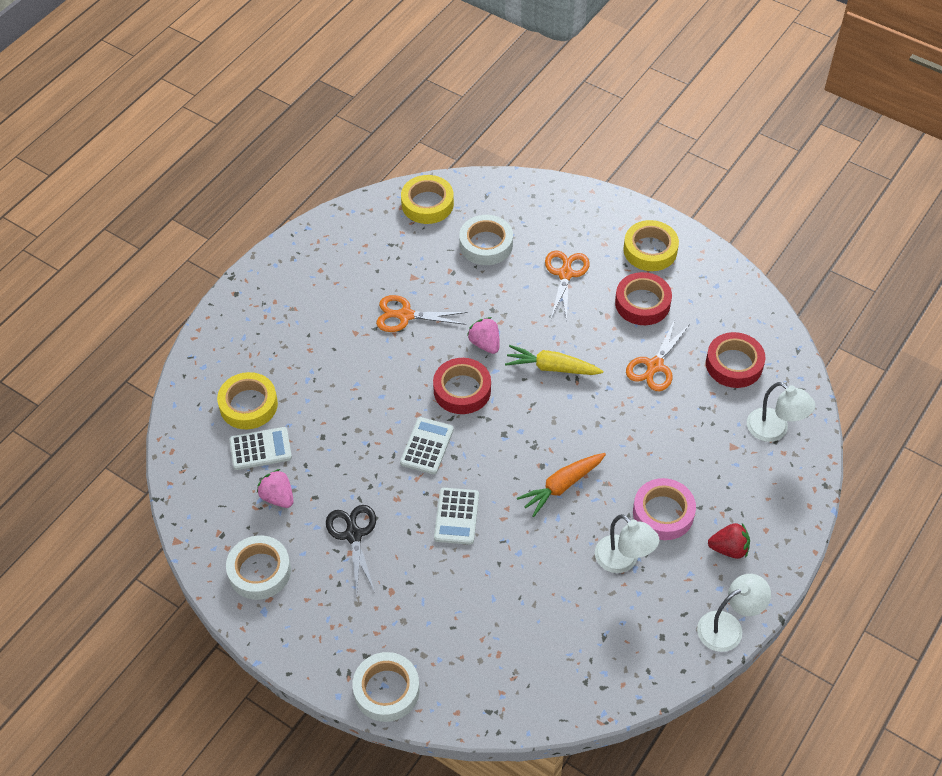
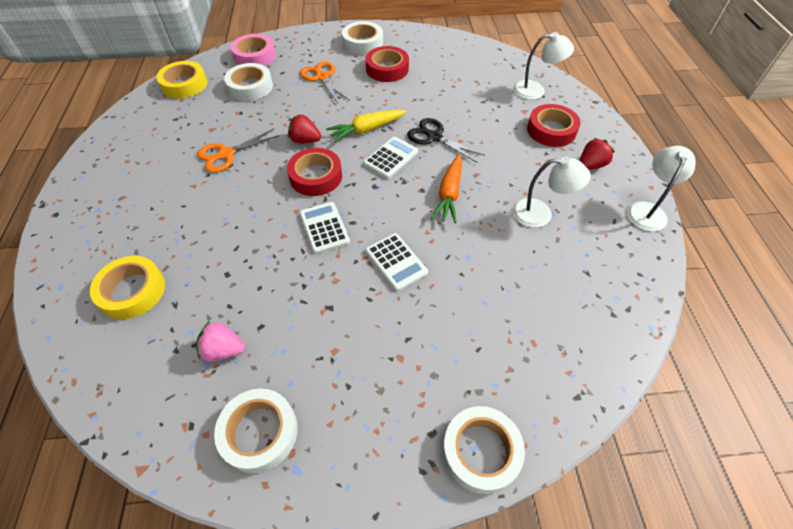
camera: 40 degrees left, 0 degrees up
white calculator [229,427,292,470] -> white calculator moved to [363,137,418,179]
black scissors [326,505,376,593] -> black scissors moved to [407,118,485,163]
pink strawberry [467,317,500,354] -> red strawberry [288,114,321,143]
yellow tape [623,220,679,271] -> white tape [342,21,383,55]
orange scissors [626,320,690,391] -> none
pink tape [633,478,696,540] -> pink tape moved to [231,34,276,66]
red tape [706,332,766,388] -> red tape moved to [527,104,581,147]

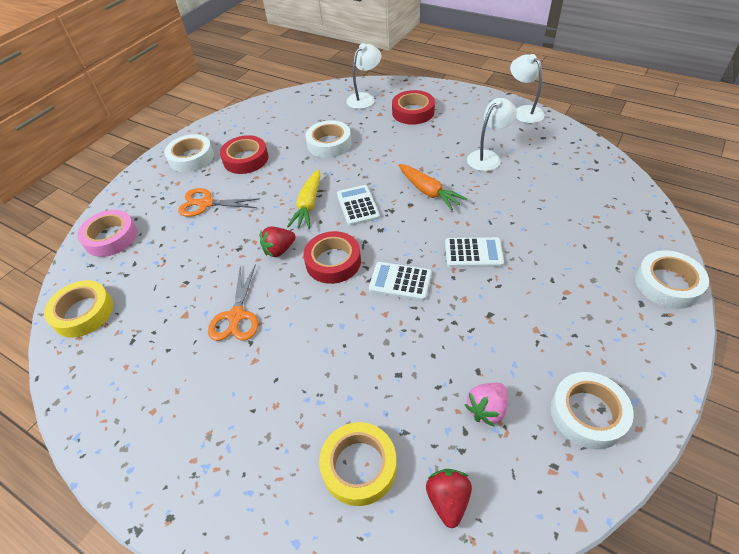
camera: 50 degrees left, 5 degrees down
white tape [224,63,273,101] -> white tape moved to [305,120,352,158]
black scissors [407,118,485,163] -> none
red strawberry [580,138,615,170] -> red strawberry moved to [426,469,472,528]

